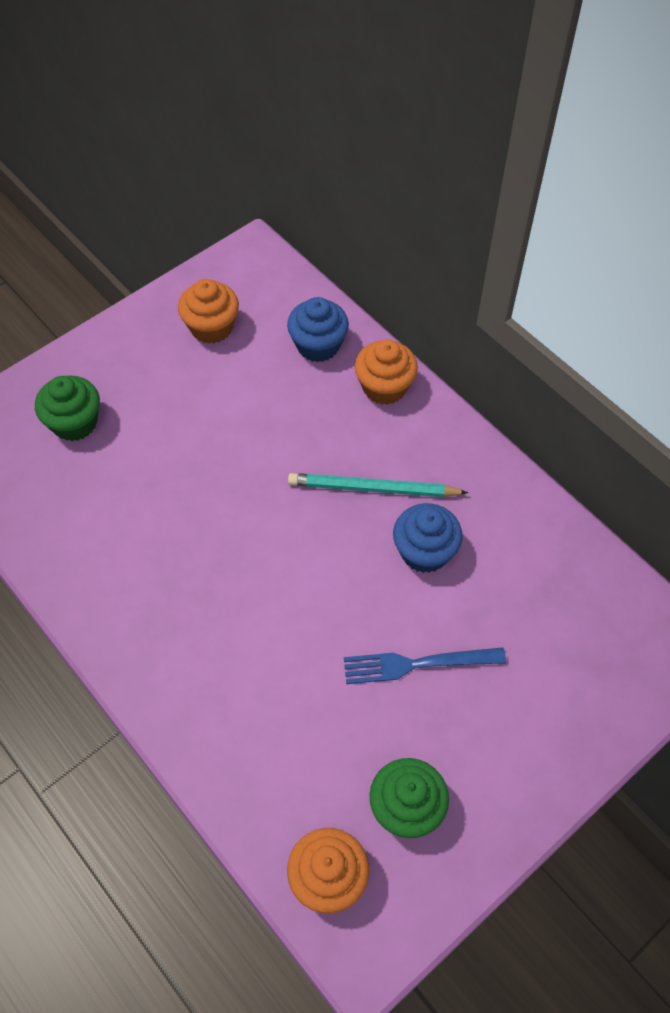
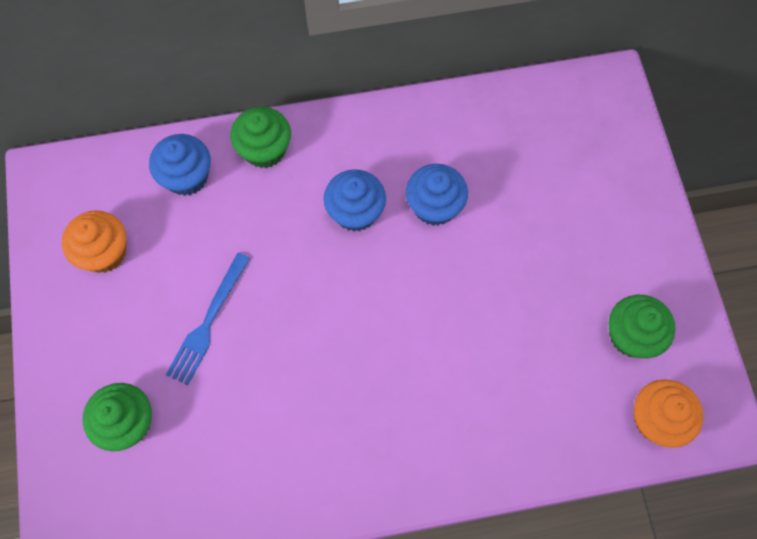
camera: 60 degrees left, 10 degrees up
turquoise pencil [288,473,468,497] -> blue cupcake [324,169,386,232]
blue fork [344,647,506,684] -> blue fork moved to [166,253,250,385]
orange cupcake [355,339,418,405] -> green cupcake [230,107,291,168]

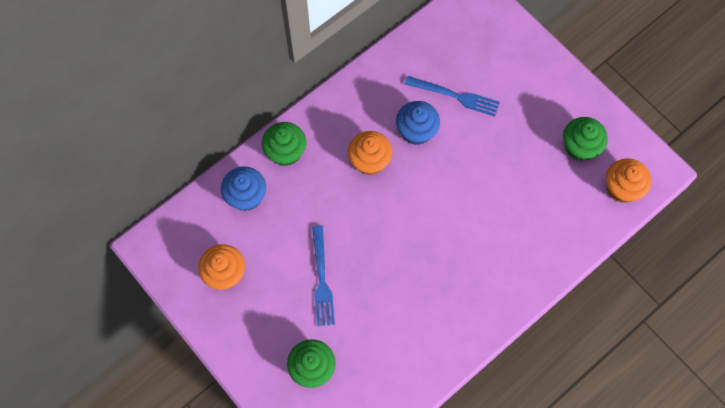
camera: 30 degrees left, 0 degrees up
blue cupcake [324,169,386,232] -> orange cupcake [348,131,392,175]
none -> blue fork [405,76,500,117]

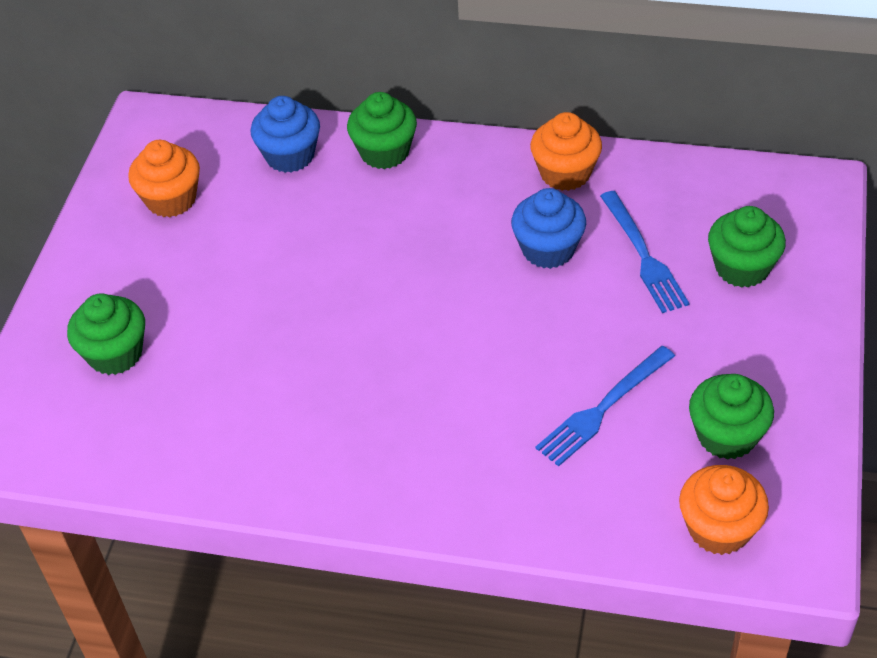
camera: 55 degrees right, 20 degrees down
blue fork [312,225,335,326] -> blue fork moved to [535,346,675,467]
orange cupcake [348,131,392,175] -> orange cupcake moved to [530,112,602,191]
none -> green cupcake [708,206,786,288]

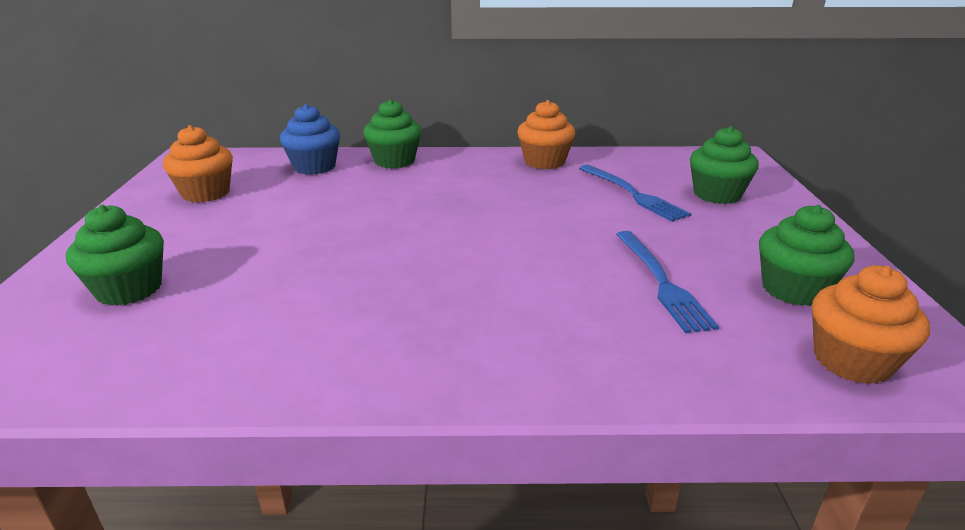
camera: 15 degrees left, 20 degrees down
blue cupcake [511,188,586,269] -> none
blue fork [535,346,675,467] -> blue fork turned 45 degrees counterclockwise [616,231,719,333]

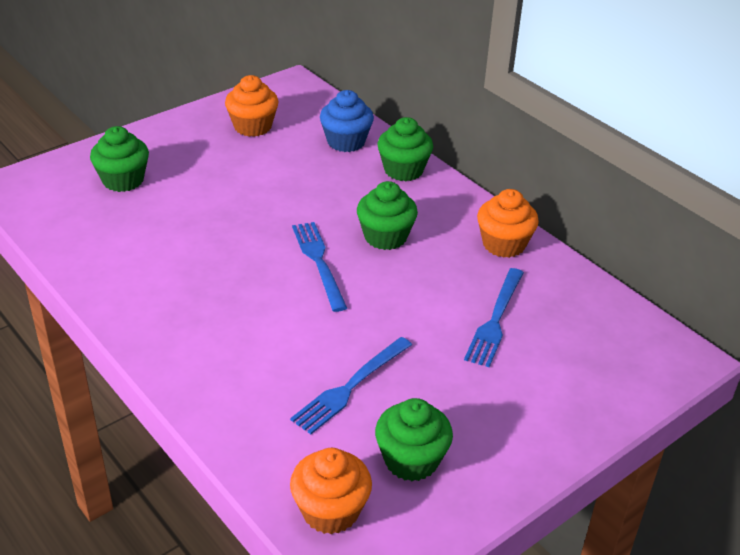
camera: 50 degrees right, 10 degrees up
green cupcake [690,126,759,204] -> green cupcake moved to [357,181,418,250]
none -> blue fork [292,222,347,312]

